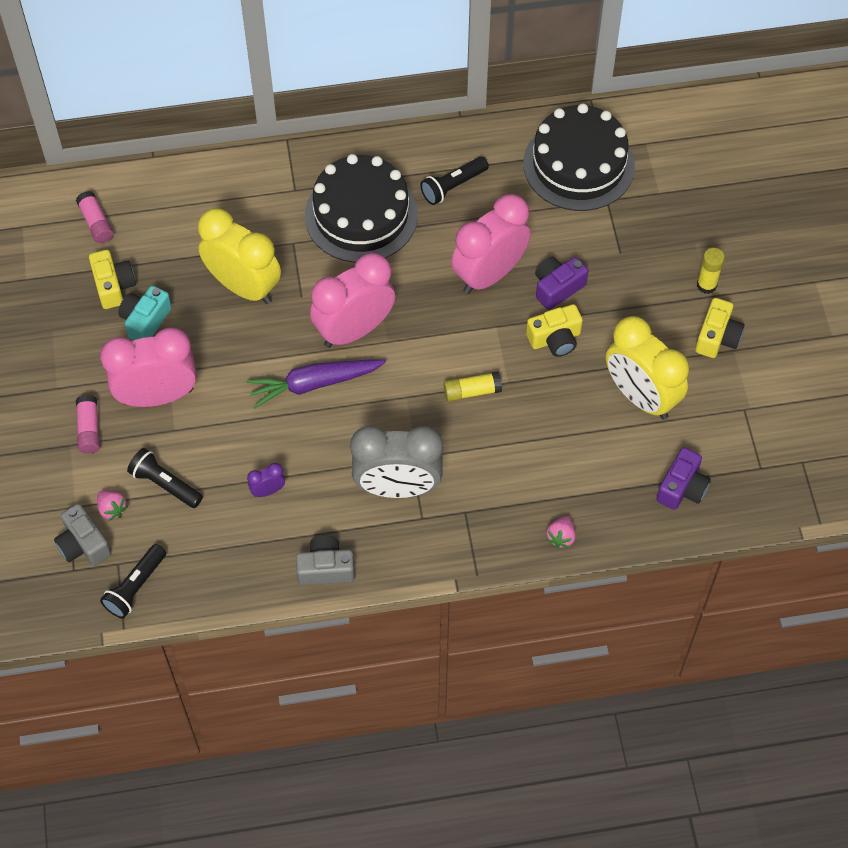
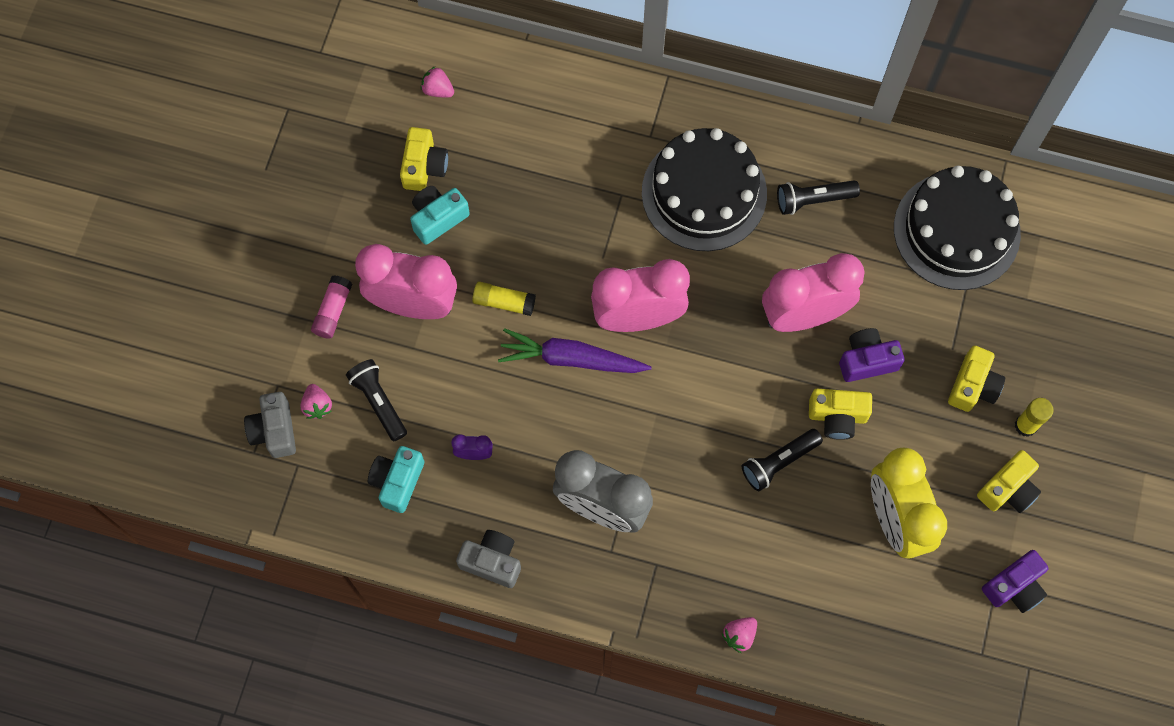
camera: 25 degrees right, 10 degrees up
pink glue stick [76,191,114,243] -> pink strawberry [421,66,454,98]
black flashlight [100,544,166,619] -> black flashlight moved to [742,429,823,491]
yellow clock [198,208,281,304] -> none
yellow glue stick [443,371,502,402] -> yellow glue stick moved to [472,281,536,316]
purple camera [656,447,711,510] -> purple camera moved to [982,550,1049,613]
none -> turquoise camera [368,446,425,513]
none -> yellow camera [948,346,1005,412]

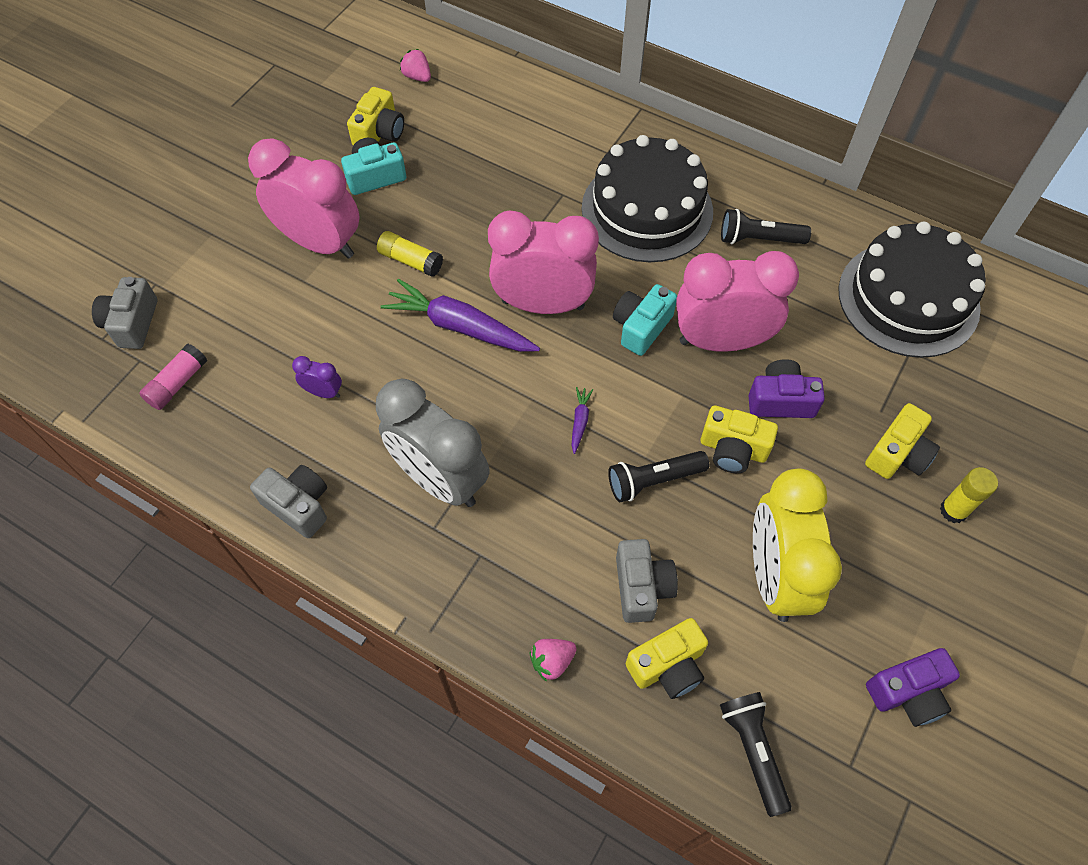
camera: 15 degrees right, 10 degrees down
pink strawberry [300,384,332,419] -> none
pink glue stick [311,275,353,339] -> pink glue stick moved to [139,344,207,410]
black flashlight [346,359,407,441] -> black flashlight moved to [720,692,792,817]
turquoise camera [368,446,425,513] -> turquoise camera moved to [613,284,677,356]
yellow camera [977,450,1041,513] -> yellow camera moved to [626,618,708,699]
none -> purple carrot [572,387,593,454]
none -> grey camera [616,539,678,623]

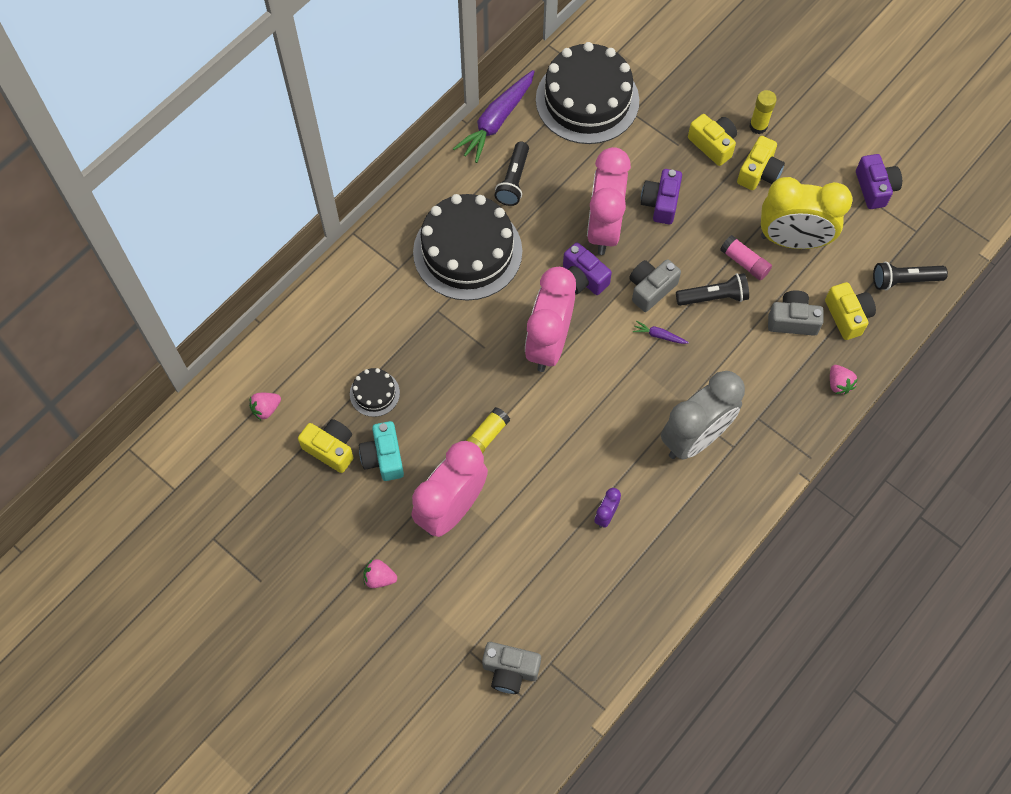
camera: 80 degrees left, 5 degrees up
pink glue stick [139,344,207,410] -> pink glue stick moved to [720,235,772,280]
grey camera [250,465,327,538] -> grey camera moved to [629,259,681,312]
purple carrot [380,279,540,352] -> purple carrot moved to [453,70,535,163]
black flashlight [608,451,709,502] -> black flashlight turned 90 degrees counterclockwise [676,273,749,306]
turquoise camera [613,284,677,356] -> purple camera [563,242,612,295]
yellow camera [701,405,778,473] -> yellow camera moved to [737,136,785,190]
none -> black cake [350,368,400,417]
none -> pink strawberry [363,559,397,588]

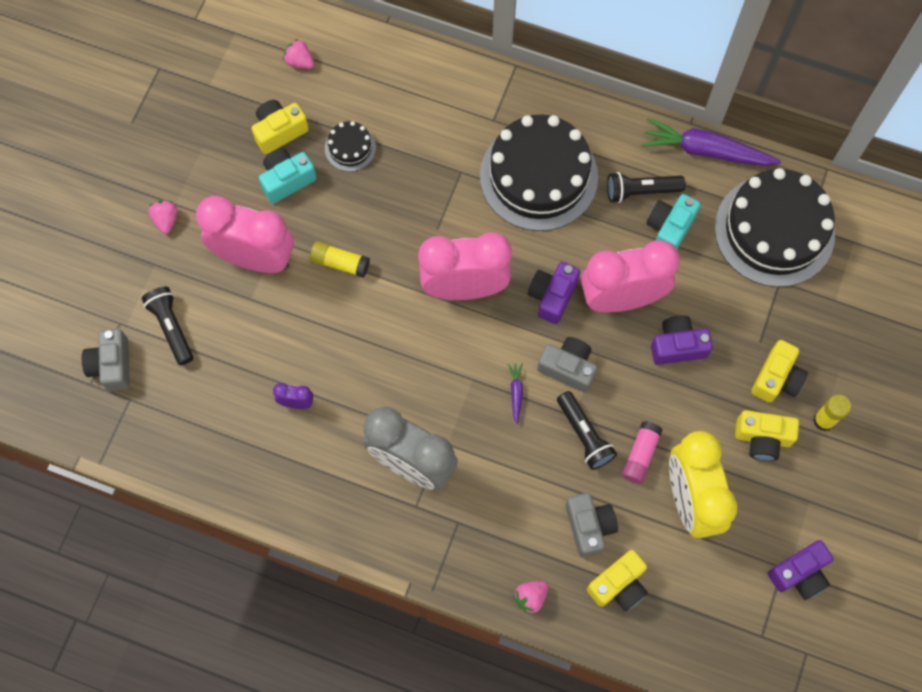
camera: 70 degrees right, 5 degrees up
yellow camera [298,419,354,473] -> yellow camera turned 135 degrees counterclockwise [251,100,309,154]
black flashlight [873,262,948,290] -> black flashlight moved to [142,286,193,365]
none -> turquoise camera [646,194,701,249]

